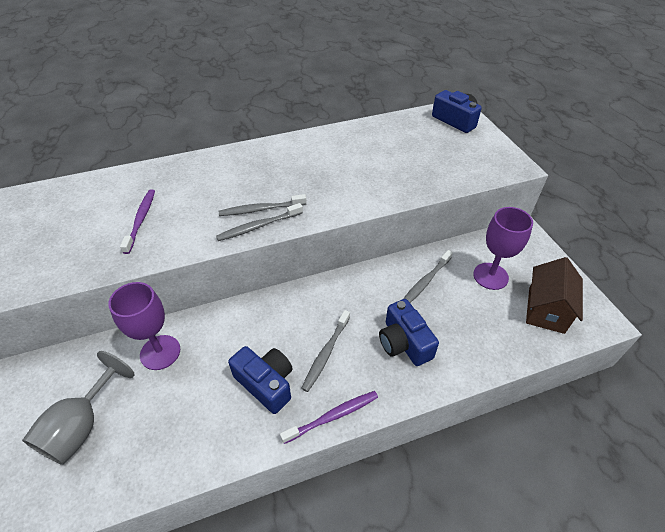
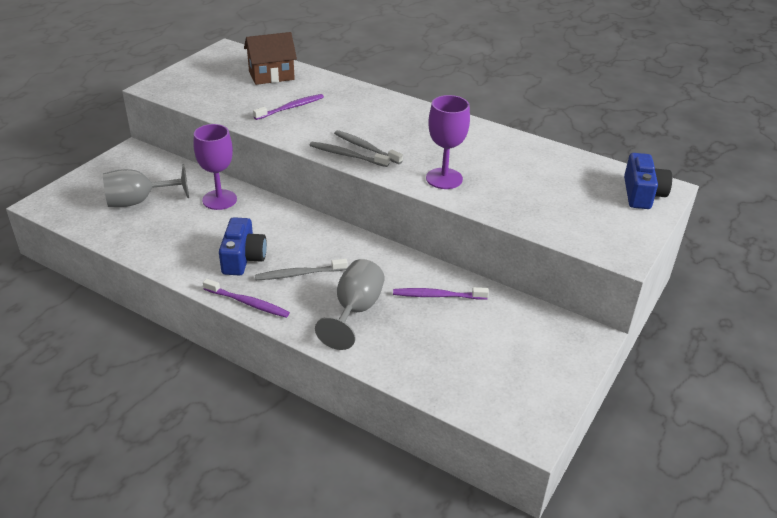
camera: 50 degrees right, 10 degrees down
blue camera [379,299,439,366] -> grey goblet [315,259,385,350]
grey toothbrush [403,250,453,303] -> purple toothbrush [393,287,489,300]
purple goblet [473,207,533,290] -> purple goblet moved to [426,95,470,189]
brown house [526,257,583,334] -> brown house moved to [244,32,297,85]

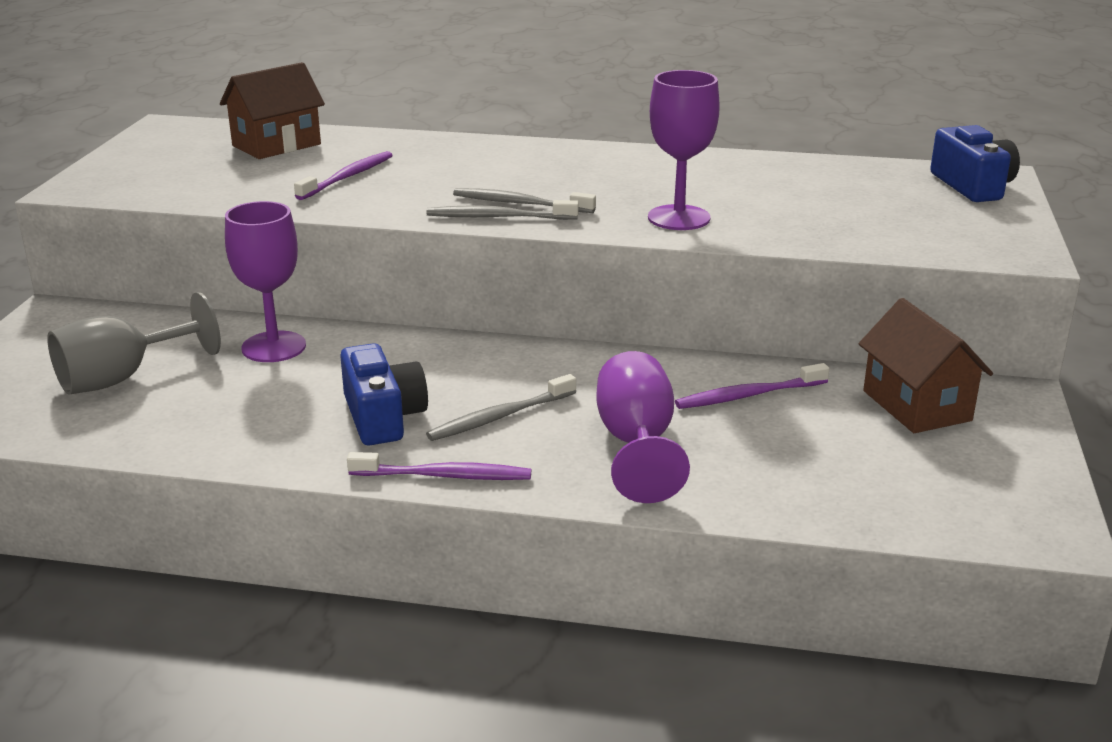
camera: 20 degrees left, 10 degrees down
grey goblet [315,259,385,350] -> purple goblet [596,351,690,503]
none -> brown house [858,298,993,433]

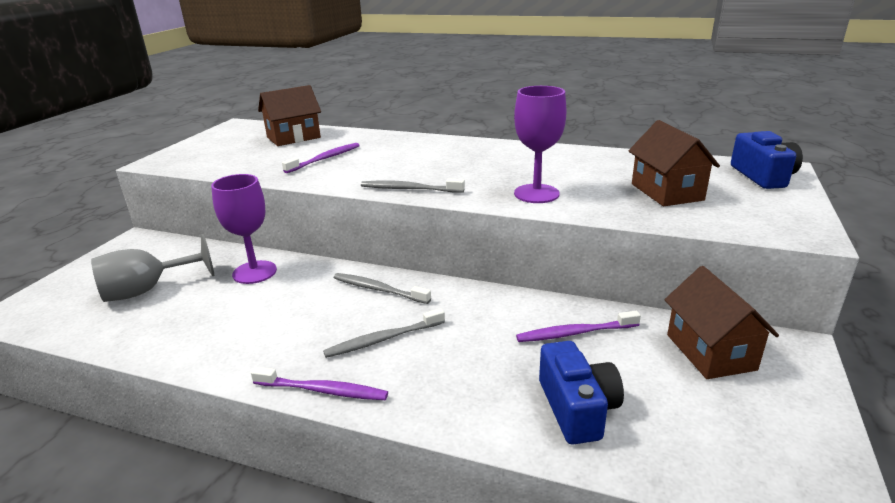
camera: 10 degrees right, 0 degrees up
blue camera [340,343,428,446] -> blue camera moved to [539,341,624,445]
grey toothbrush [453,188,596,213] -> grey toothbrush moved to [334,273,431,304]
purple goblet [596,351,690,503] -> none
none -> brown house [629,120,720,206]

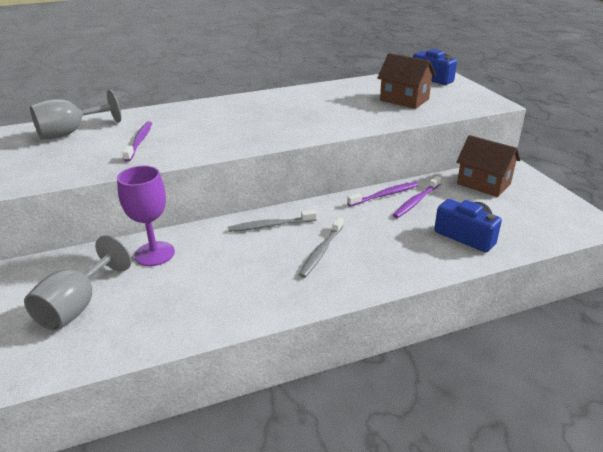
camera: 40 degrees left, 5 degrees up
purple toothbrush [251,367,388,400] -> purple toothbrush moved to [347,182,419,206]
brown house [258,85,321,146] -> grey goblet [30,89,121,139]
grey toothbrush [361,178,465,193] -> none
purple goblet [514,86,566,203] -> none

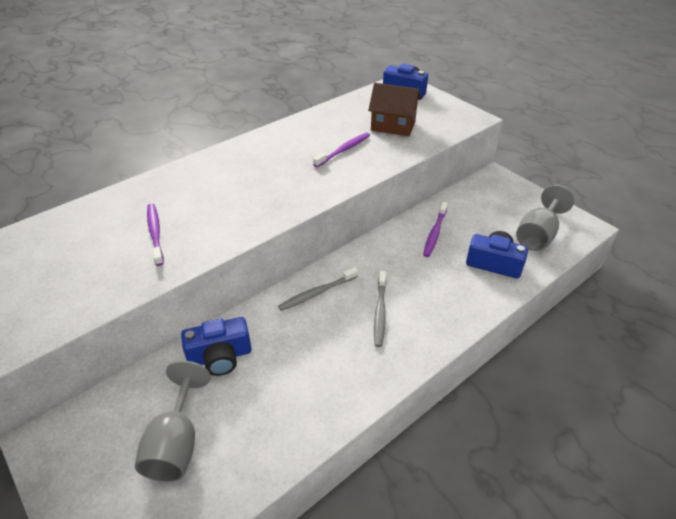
camera: 20 degrees left, 10 degrees up
grey goblet [30,89,121,139] -> grey goblet moved to [516,185,574,251]
purple goblet [117,166,175,266] -> blue camera [181,317,252,376]
purple toothbrush [347,182,419,206] -> purple toothbrush moved to [313,133,370,167]
brown house [456,135,520,197] -> none

